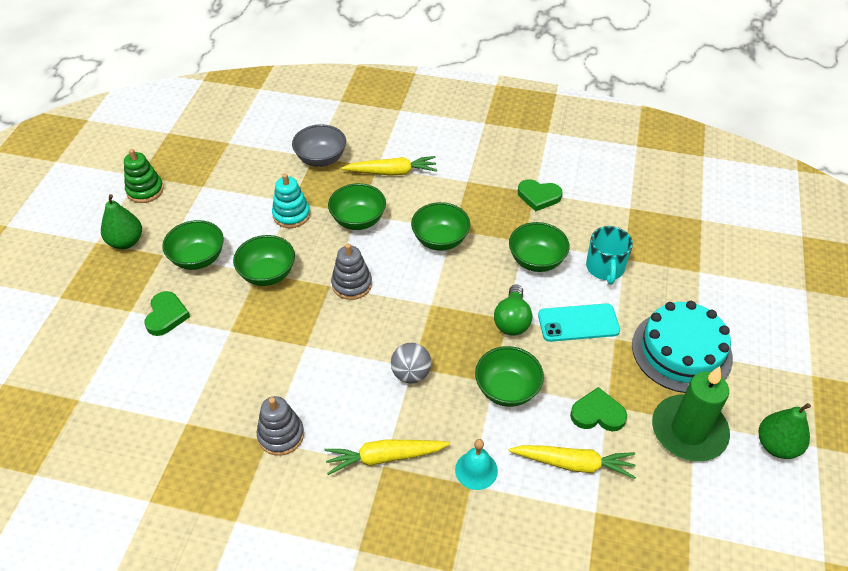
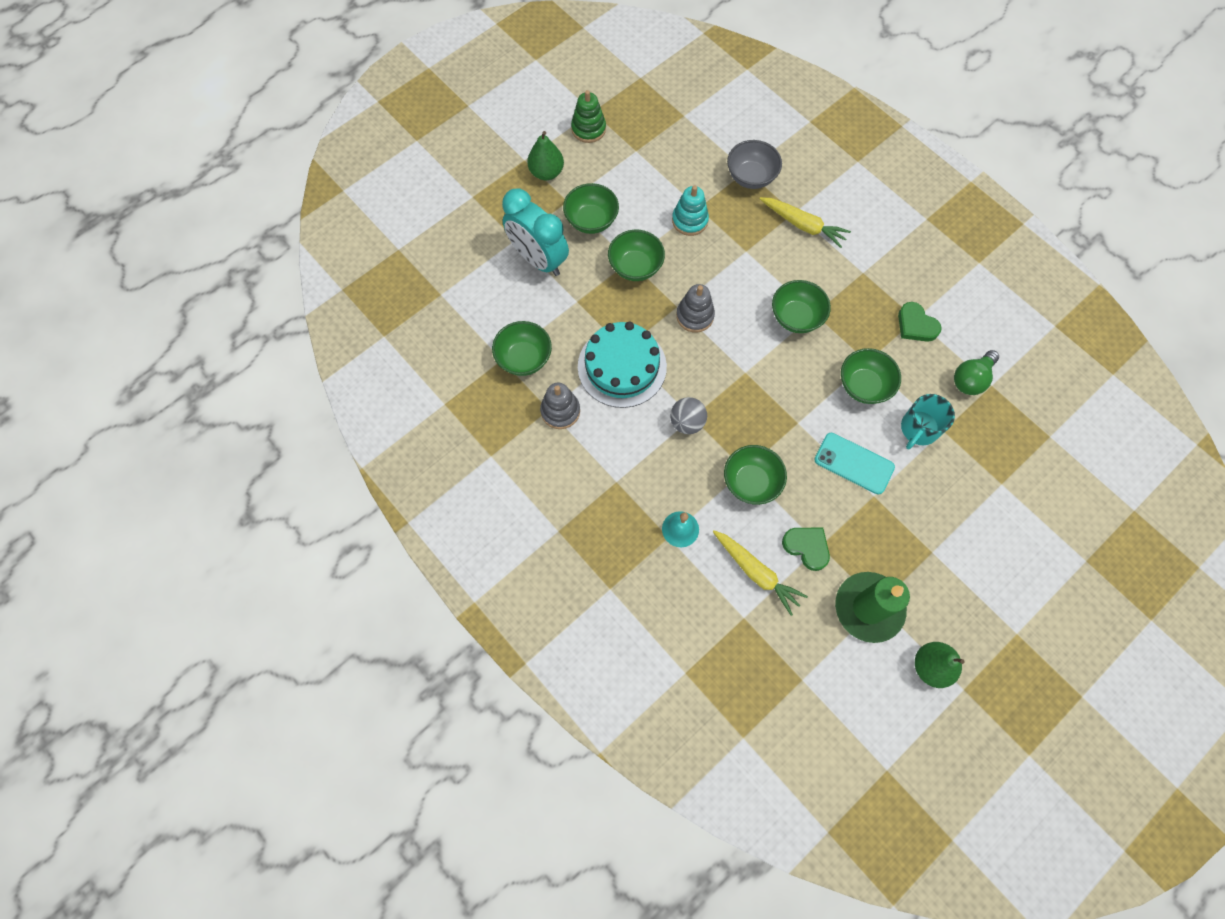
camera: 35 degrees right, 20 degrees up
green heart [144,291,190,336] -> turquoise clock [502,189,569,276]
yellow carrot [324,439,450,475] -> none
green bowl [328,183,386,230] -> green bowl moved to [492,321,552,376]
green light bulb [494,284,532,336] -> green light bulb moved to [954,350,999,395]
turquoise cake [632,301,733,393] -> turquoise cake moved to [578,321,667,408]

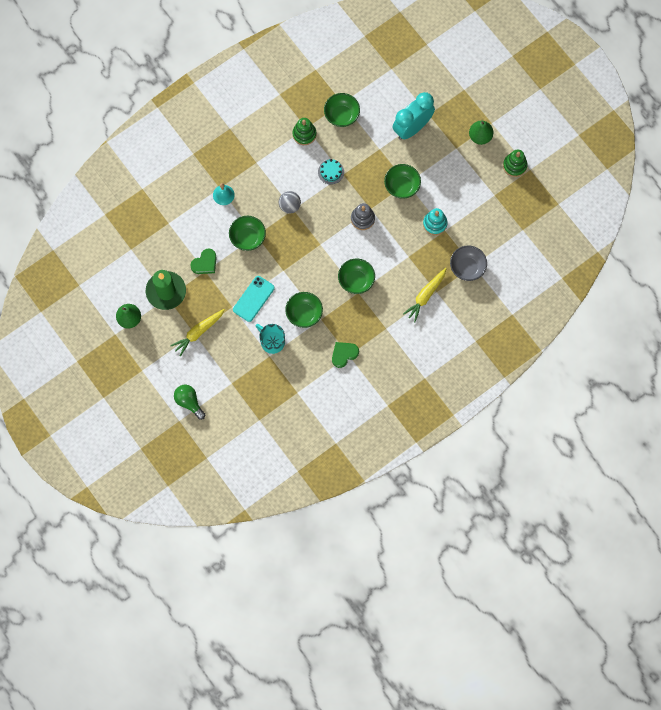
camera: 95 degrees right, 5 degrees up
grey stacking toy [540,383,580,429] -> green stacking toy [292,118,316,145]
green bowl [563,183,619,234] -> none
turquoise cake [578,321,667,408] -> turquoise cake [318,159,344,185], size x0.48
yellow carrot [713,530,808,616] -> yellow carrot moved to [170,309,225,357]
green light bulb [954,350,999,395] -> green light bulb moved to [174,385,205,420]

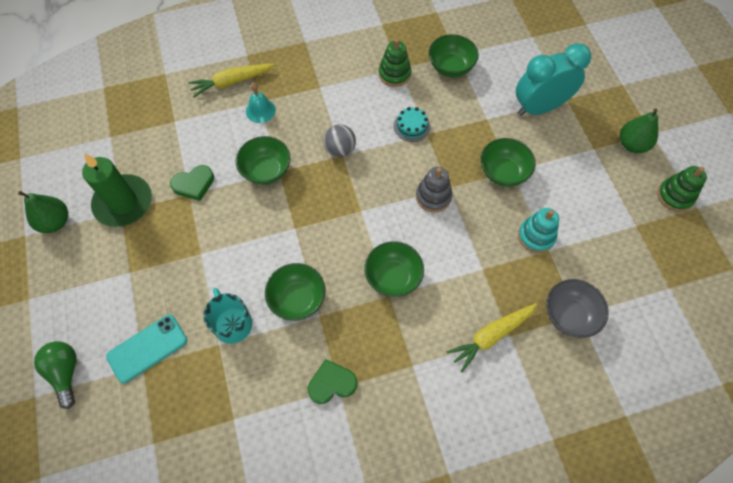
camera: 20 degrees right, 10 degrees down
yellow carrot [170,309,225,357] -> yellow carrot moved to [188,64,274,97]
turquoise phone [233,276,275,322] -> turquoise phone moved to [106,315,187,383]

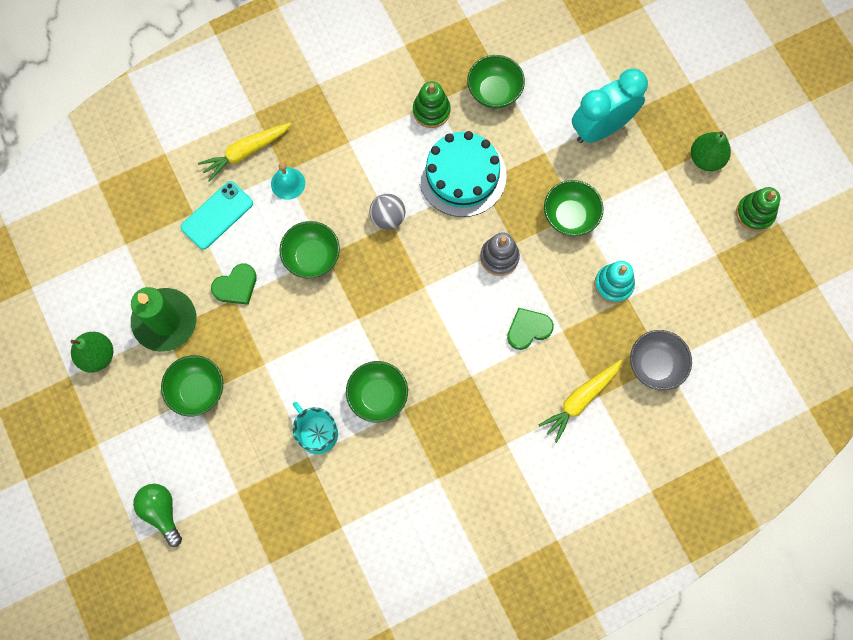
camera: 10 degrees left, 10 degrees up
turquoise phone [106,315,187,383] -> turquoise phone moved to [181,181,253,250]
green heart [308,359,357,404] -> green heart moved to [507,308,554,350]
green bowl [364,241,424,297] -> green bowl moved to [161,355,223,417]
turquoise cake [394,107,431,142] -> turquoise cake [418,131,507,217], size x2.10

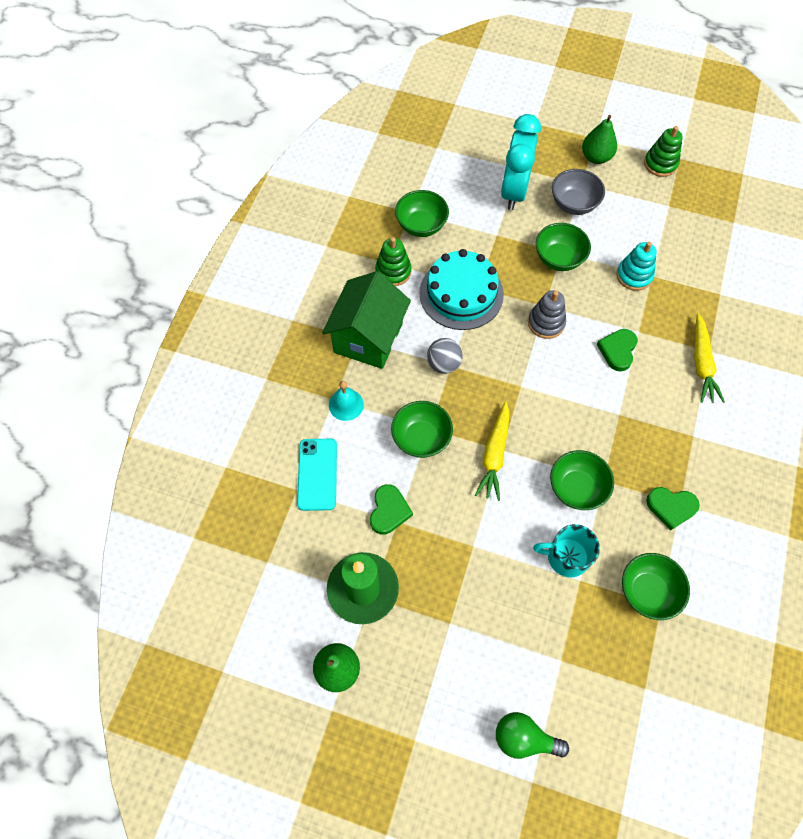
camera: 45 degrees left, 10 degrees down
green bowl [161,355,223,417] -> green bowl moved to [622,553,690,620]
yellow carrot [198,122,292,182] -> yellow carrot moved to [475,401,509,501]
grey bowl [630,330,692,390] -> grey bowl moved to [552,169,605,215]
none -> green house [322,271,411,369]
none -> green heart [646,487,700,530]

